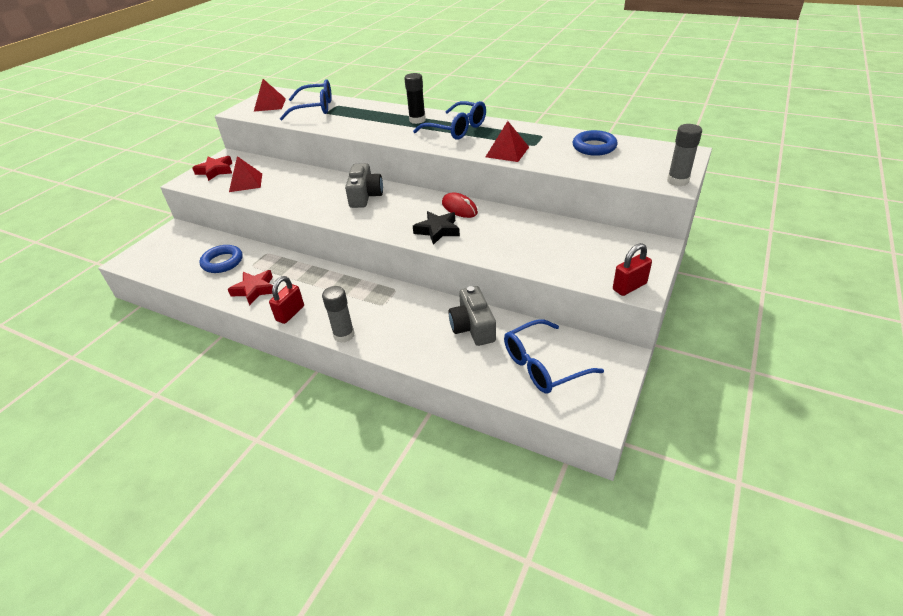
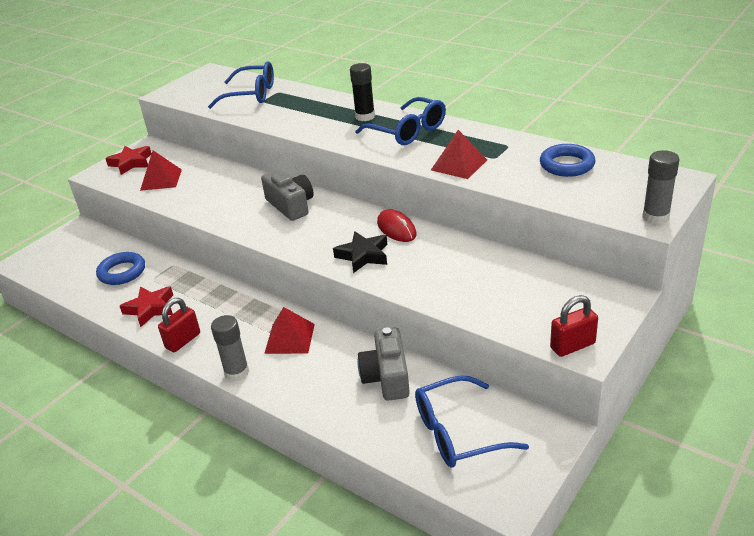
camera: 10 degrees right, 5 degrees down
red pyramid [254,79,286,112] -> red pyramid moved to [264,307,315,354]
grey camera [345,163,383,208] -> grey camera turned 45 degrees counterclockwise [261,170,314,221]

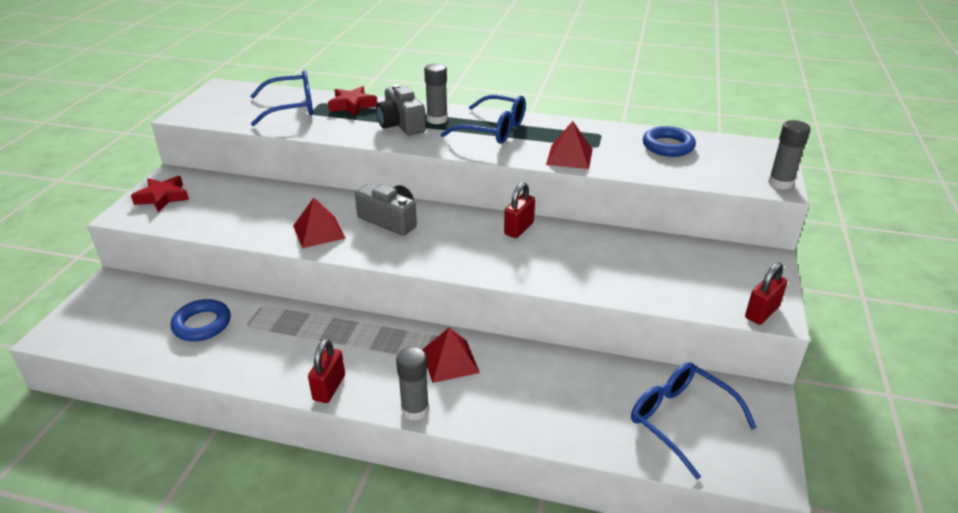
camera: 25 degrees left, 0 degrees up
red star [120,286,173,327] -> red star moved to [328,86,377,116]
red pyramid [140,151,182,191] -> red pyramid moved to [293,198,346,248]
black star [333,231,387,273] -> none
black glue stick [350,63,375,121] -> grey glue stick [424,63,448,124]
grey camera [358,327,410,401] -> grey camera moved to [376,84,426,135]
red mouse [377,209,417,242] -> red padlock [504,182,535,238]
blue glasses [415,375,529,468] -> blue glasses turned 90 degrees clockwise [631,362,757,479]

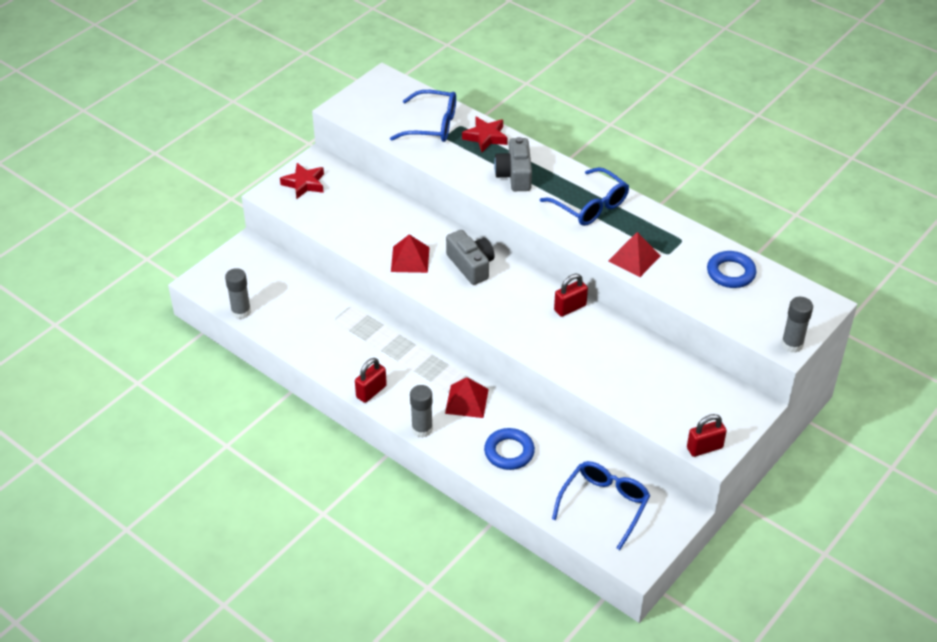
camera: 25 degrees right, 10 degrees up
blue ring [171,299,231,341] -> blue ring moved to [484,428,535,470]
grey glue stick [424,63,448,124] -> grey glue stick moved to [225,268,251,319]
blue glasses [631,362,757,479] -> blue glasses turned 45 degrees clockwise [552,461,650,550]

